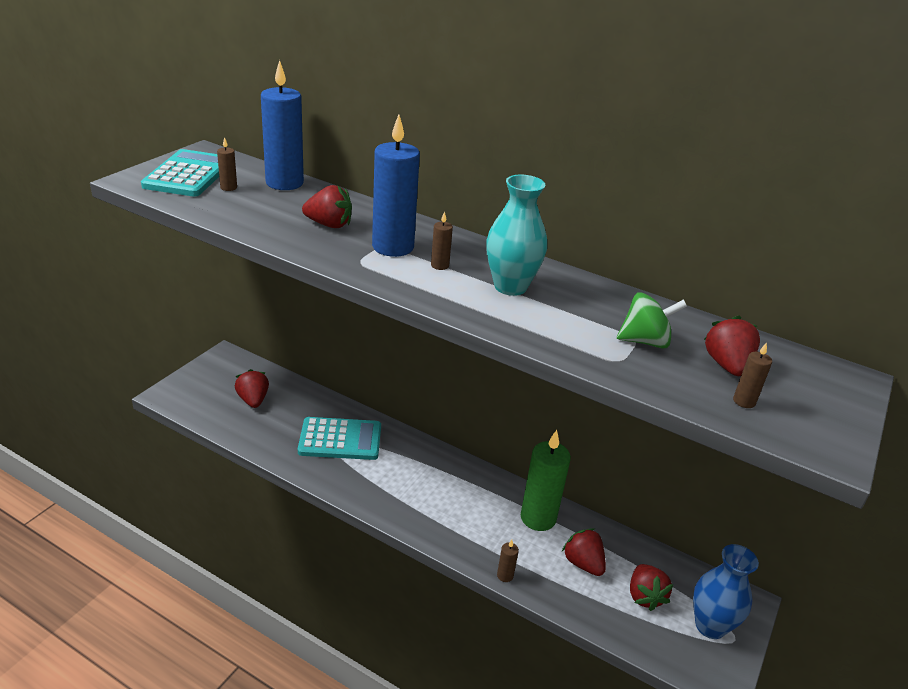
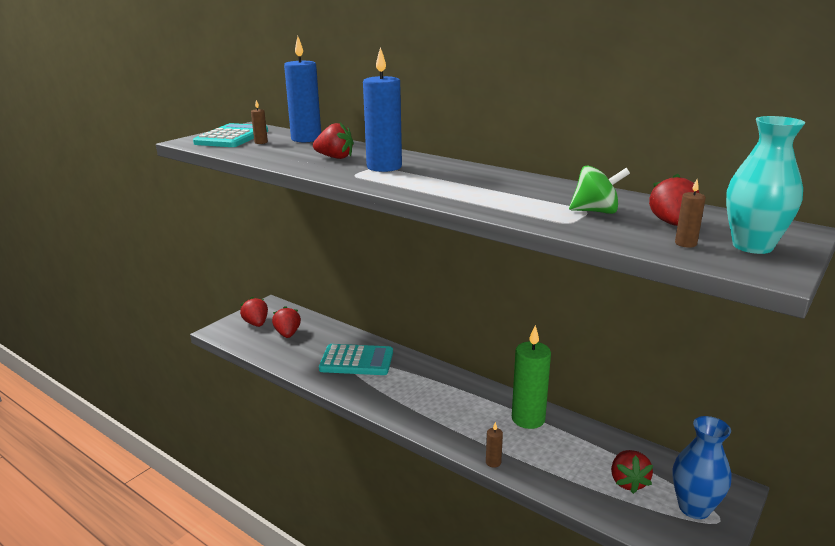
camera: 10 degrees right, 10 degrees down
brown candle [431,211,453,270] -> none
turquoise vase [486,175,547,296] -> turquoise vase moved to [726,116,805,254]
red strawberry [562,528,606,576] -> red strawberry moved to [240,297,268,327]

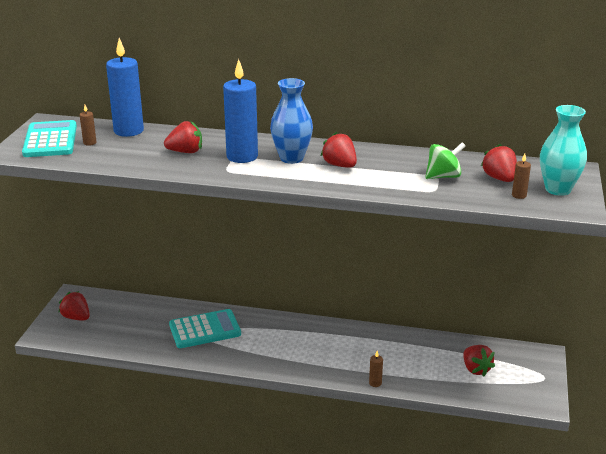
camera: 25 degrees left, 5 degrees up
red strawberry [272,306,301,338] -> red strawberry moved to [321,132,357,168]
green candle [512,325,551,429] -> none
blue vase [673,416,732,519] -> blue vase moved to [270,78,313,164]

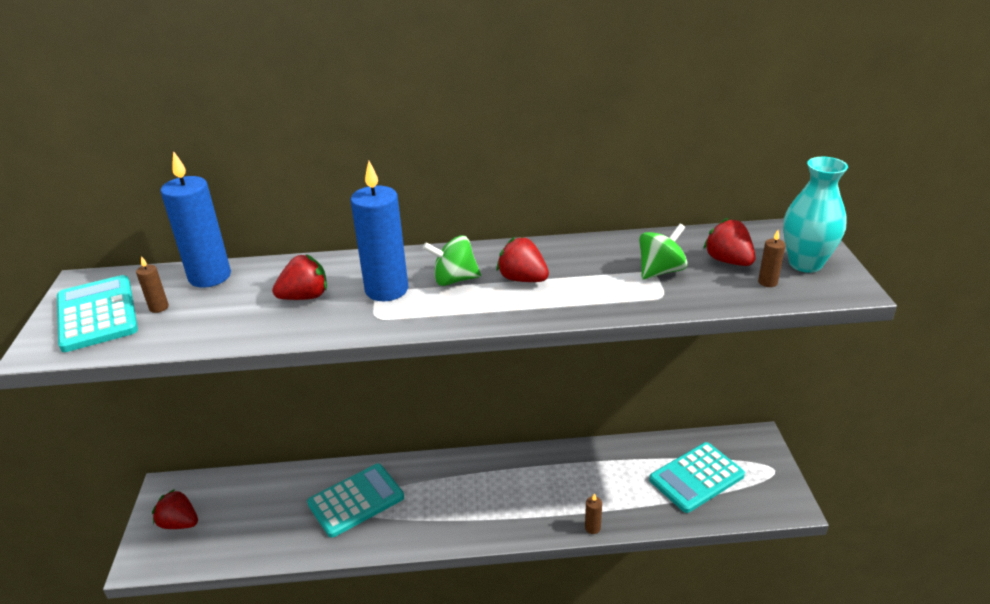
camera: 15 degrees left, 5 degrees up
blue vase [270,78,313,164] -> green spinning top [423,236,481,286]
red strawberry [463,345,495,376] -> turquoise calculator [649,442,745,513]

